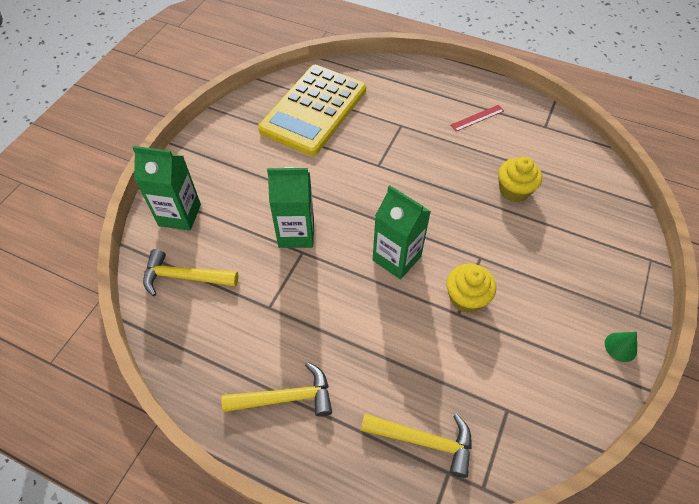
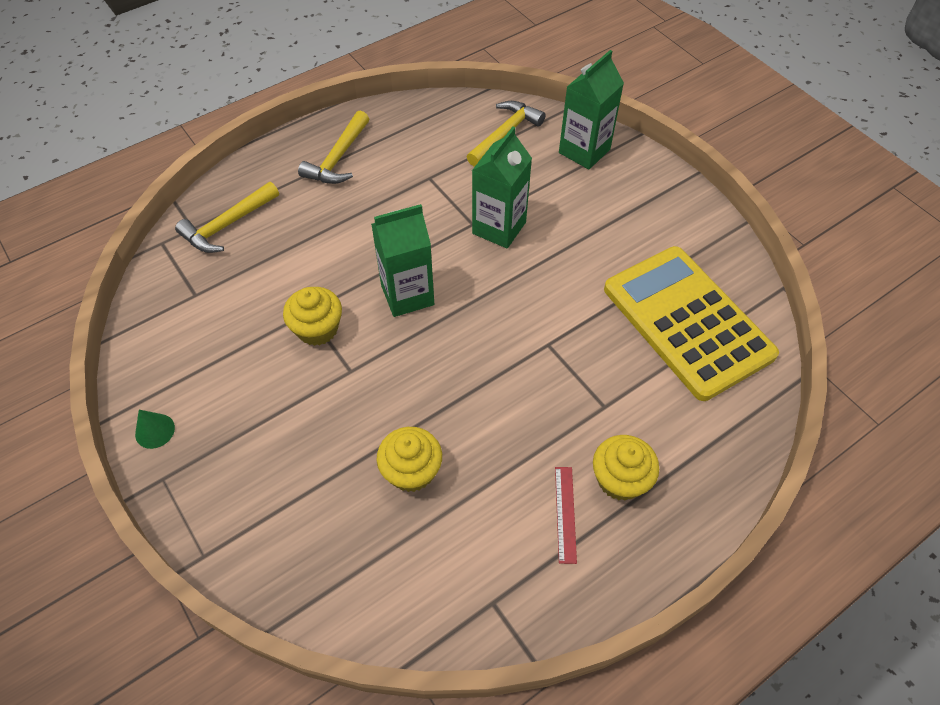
camera: 120 degrees right, 0 degrees up
none -> yellow cupcake [593,435,659,501]

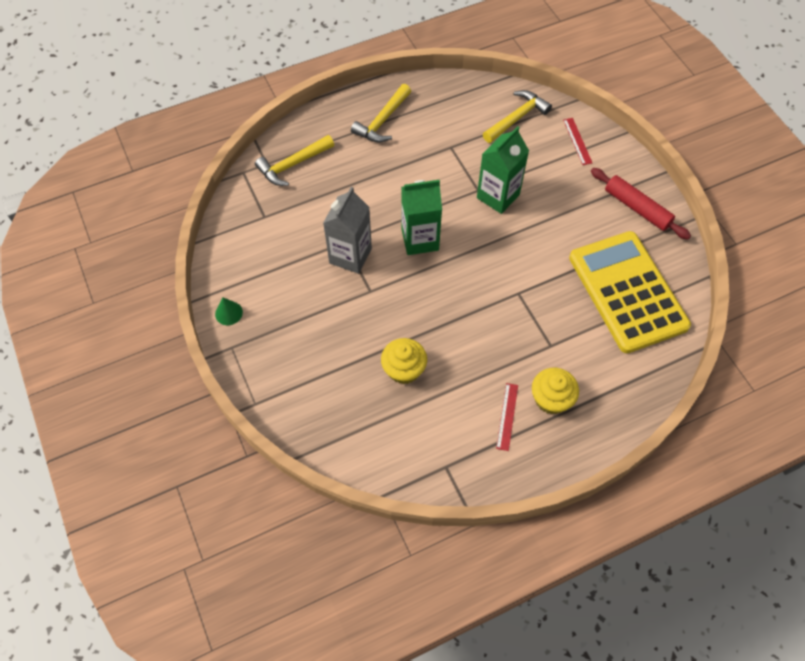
camera: 10 degrees right, 5 degrees up
yellow cupcake [283,287,342,346] -> grey carton [323,187,372,274]
green carton [559,50,624,169] -> red ruler [563,118,592,165]
none -> red rolling pin [591,168,691,240]

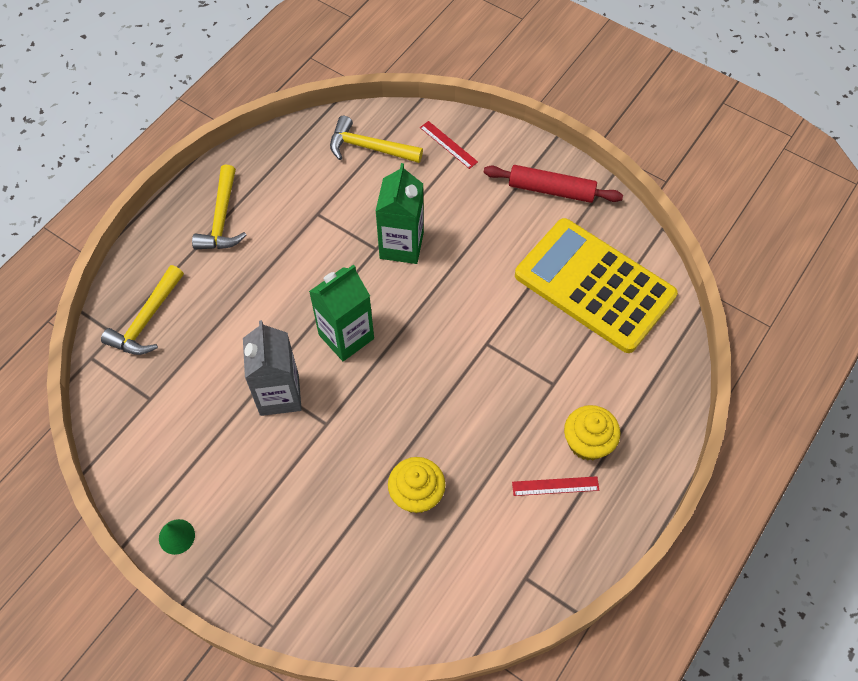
camera: 30 degrees left, 0 degrees up
yellow hammer [483,90,552,143] -> yellow hammer turned 90 degrees counterclockwise [330,116,423,163]
red ruler [496,383,518,451] -> red ruler turned 75 degrees counterclockwise [512,476,599,496]

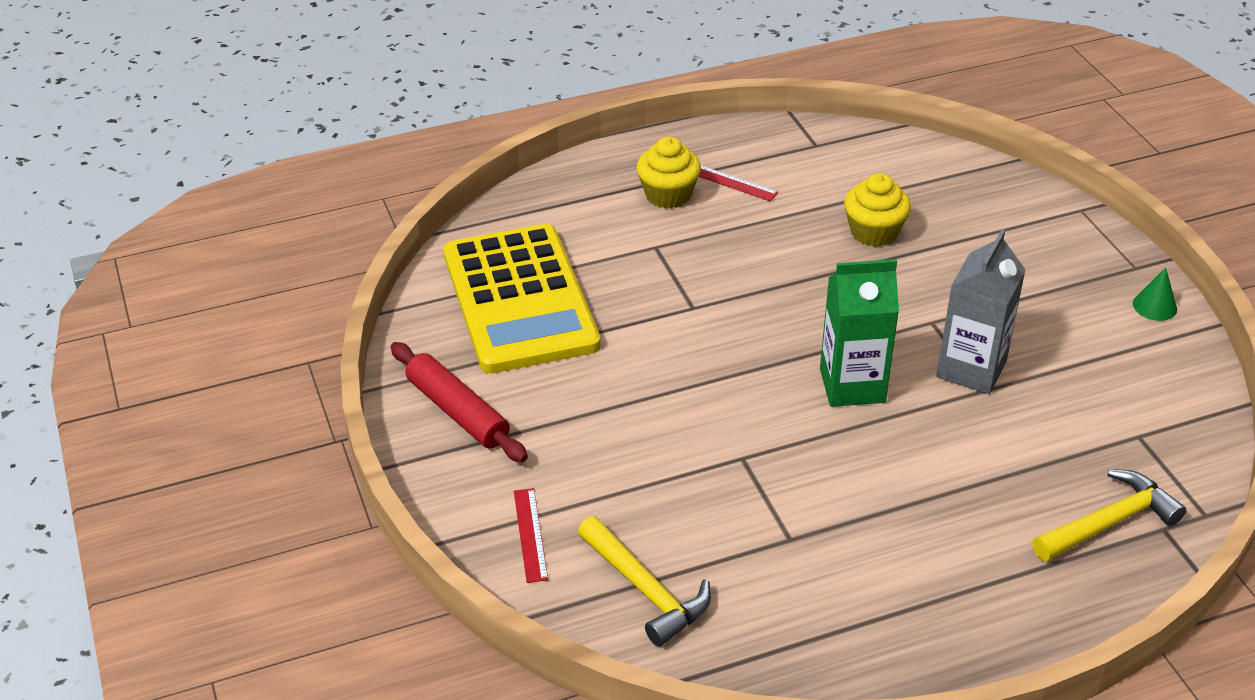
camera: 145 degrees left, 20 degrees down
yellow hammer [192,165,246,249] -> none
green carton [375,163,424,264] -> none

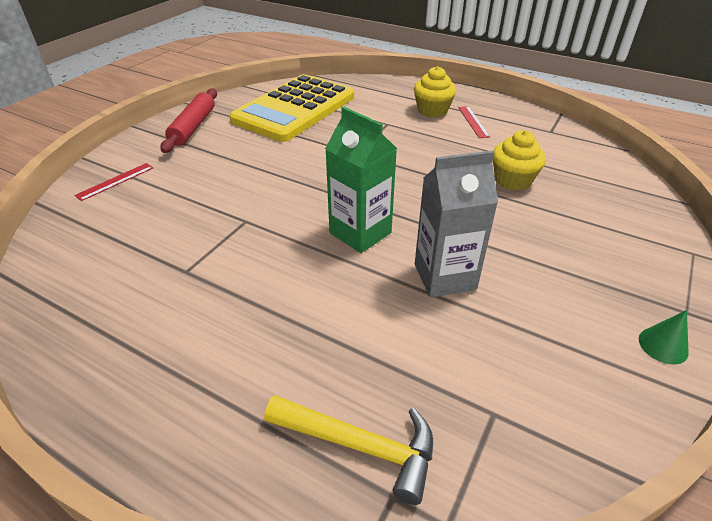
camera: 50 degrees right, 0 degrees up
yellow hammer [578,516,711,647] -> none

